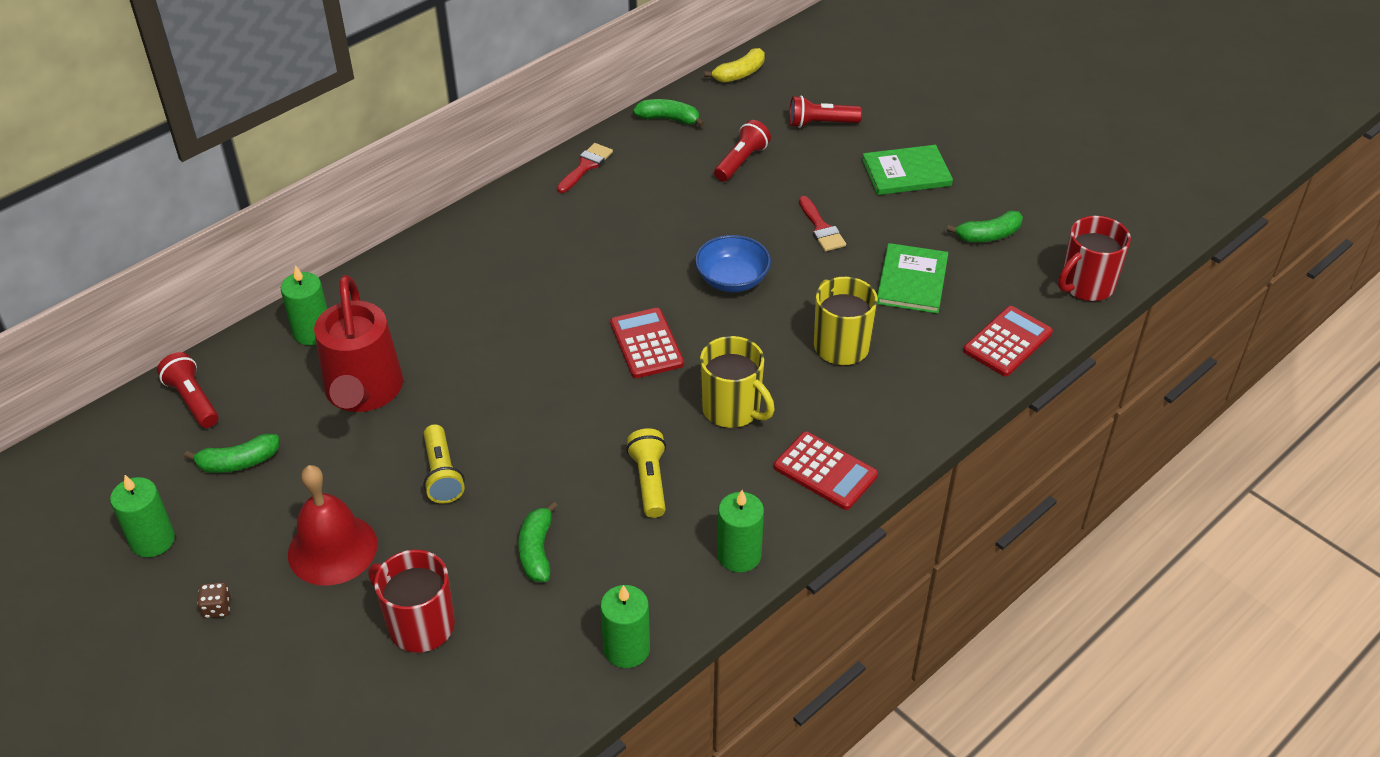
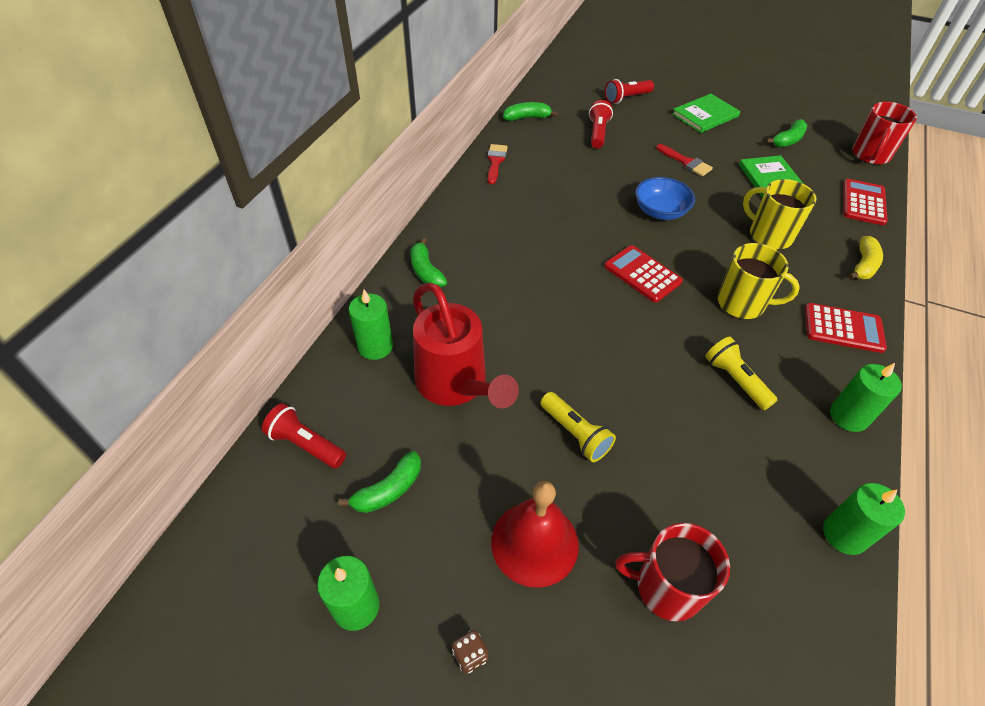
camera: 25 degrees left, 5 degrees up
green banana [518,501,558,582] -> green banana moved to [410,238,447,288]
yellow banana [704,48,765,83] -> yellow banana moved to [848,236,883,279]

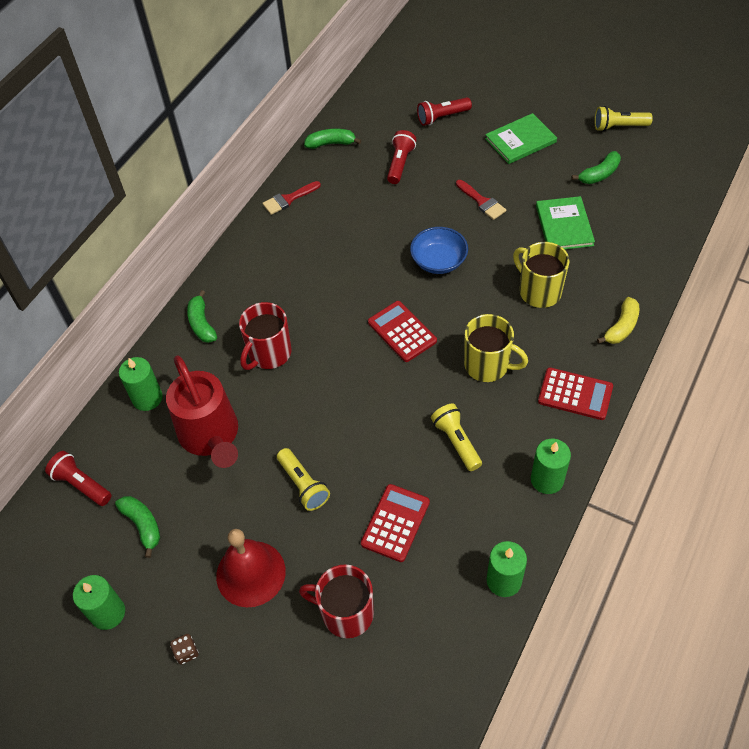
camera: 10 degrees right, 5 degrees up
green banana [338,451,421,513] -> green banana turned 90 degrees counterclockwise [115,496,160,558]
red brush [487,144,508,184] -> red brush turned 135 degrees counterclockwise [262,181,321,215]
red calculator [843,179,888,225] -> red calculator moved to [361,484,430,562]
red mug [852,102,917,165] -> red mug moved to [239,302,292,370]
none -> yellow flashlight [594,106,653,131]

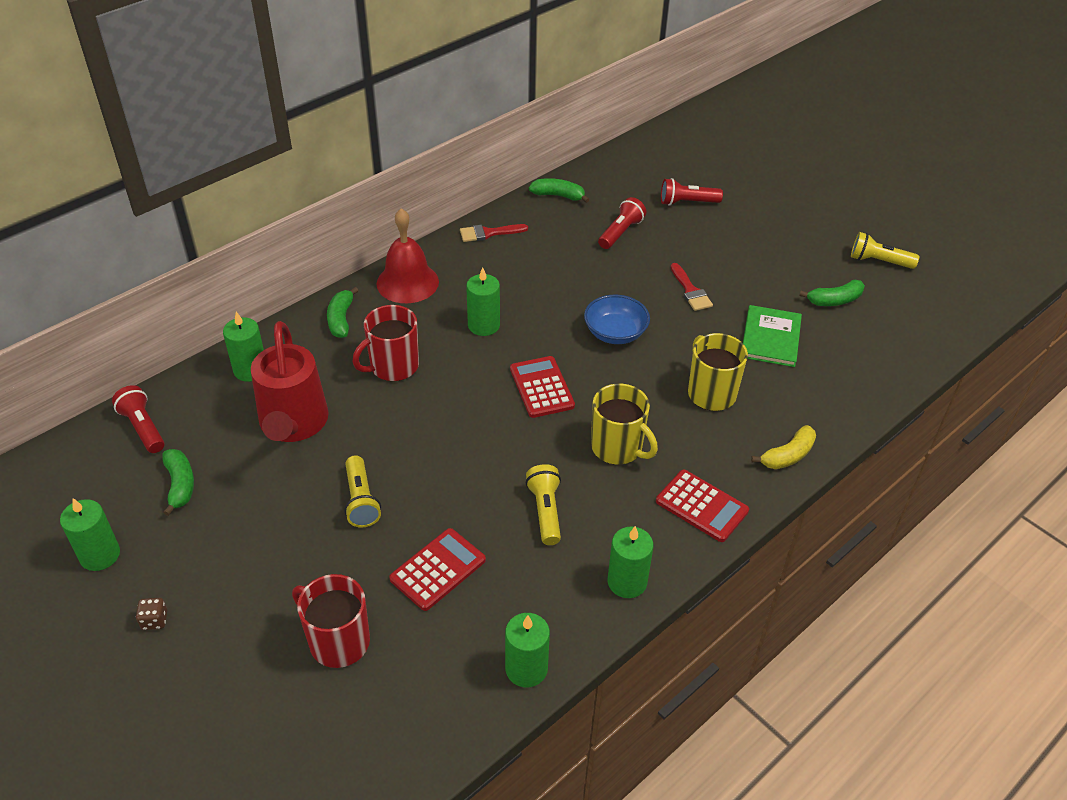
camera: 15 degrees right, 10 degrees down
red bell [216,529,286,607] -> red bell moved to [377,208,439,303]
green book [485,113,557,164] -> none
none -> green candle [466,267,500,336]

